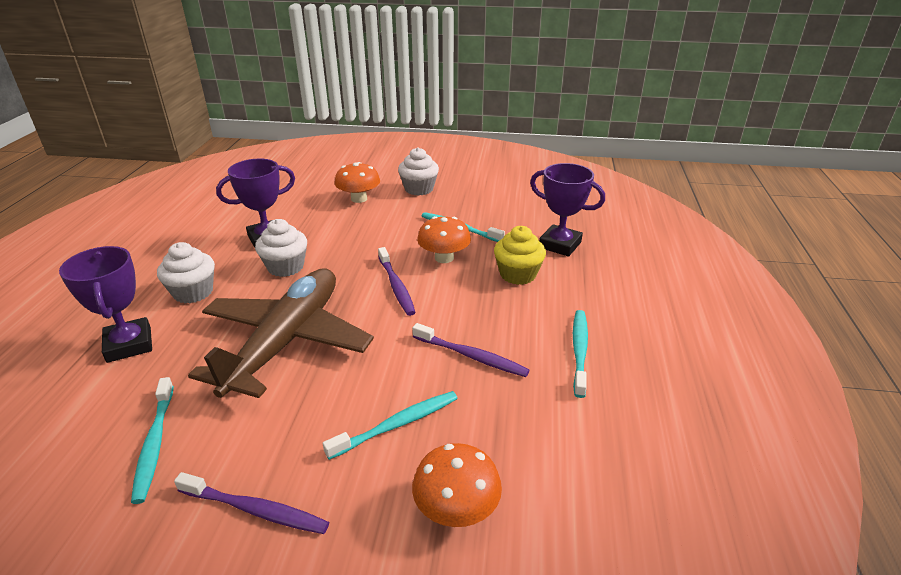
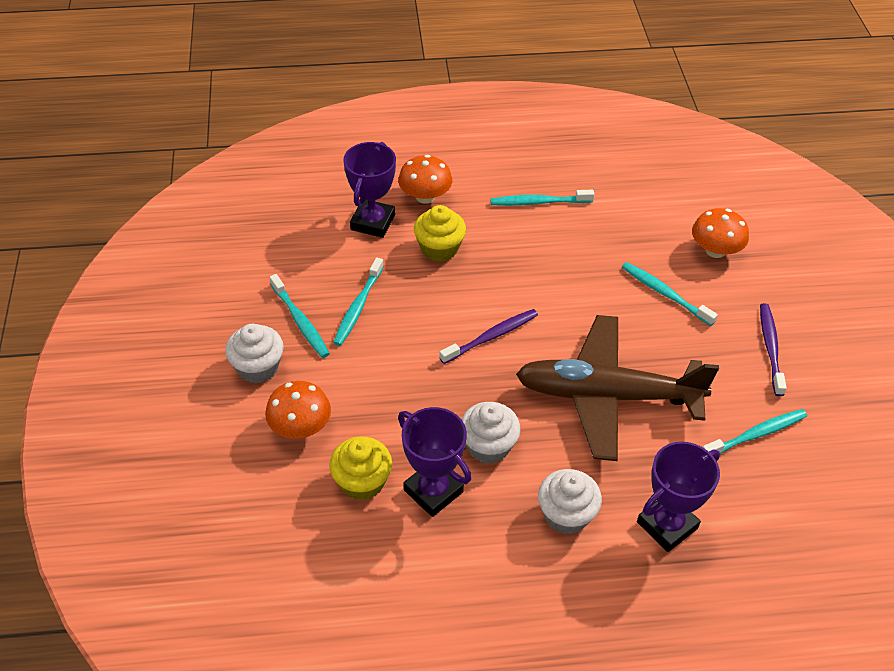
camera: 105 degrees left, 15 degrees up
purple toothbrush [412,323,529,377] -> none
orange mushroom [417,216,471,263] -> orange mushroom moved to [398,155,452,204]
none -> turquoise toothbrush [270,274,330,358]
none -> yellow cupcake [329,437,392,500]

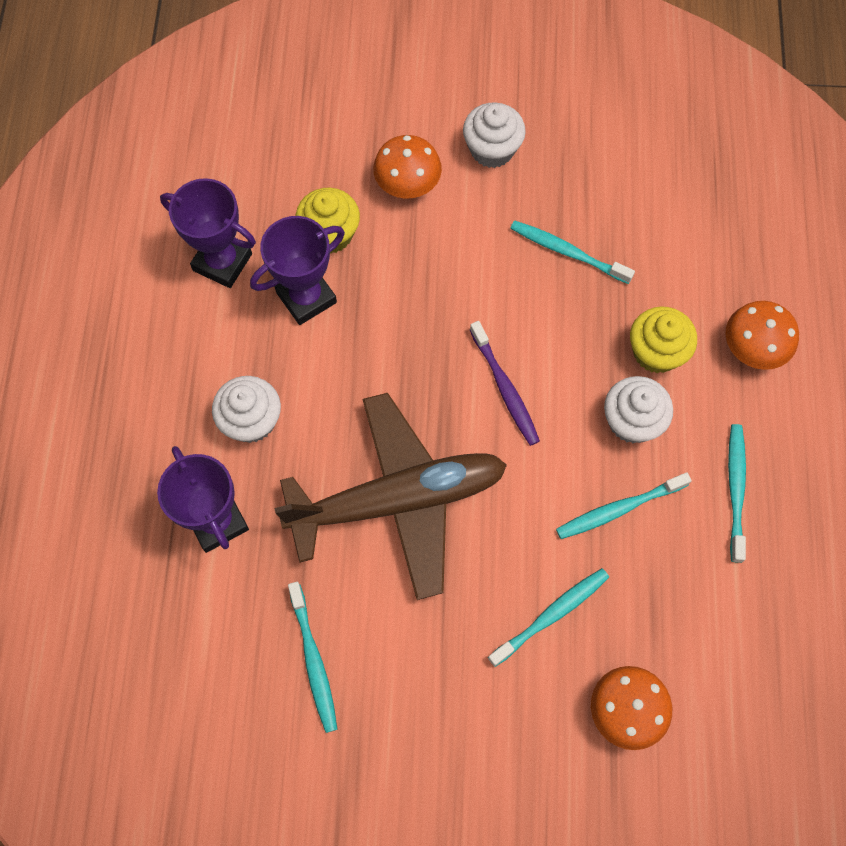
camera: 100 degrees right, 20 degrees up
turquoise toothbrush [270,274,330,358] -> turquoise toothbrush moved to [556,472,692,539]
purple trophy [343,142,396,238] -> purple trophy moved to [160,178,256,288]
white cupcake [461,402,521,464] -> white cupcake moved to [604,376,673,443]
brown plane [516,315,719,461] -> brown plane turned 60 degrees clockwise [274,393,507,600]
purple toothbrush [760,303,787,396] -> none

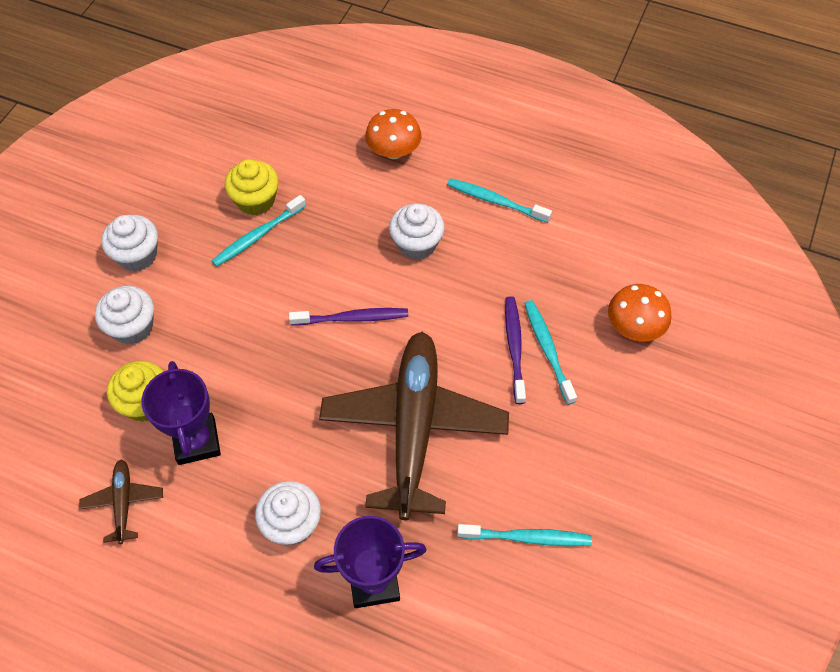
camera: 70 degrees left, 10 degrees down
purple trophy [160,178,256,288] -> brown plane [79,459,163,544]
orange mushroom [373,135,442,198] -> white cupcake [95,286,154,344]
turquoise toothbrush [556,472,692,539] -> none
yellow cupcake [630,306,697,373] -> yellow cupcake moved to [225,159,279,216]
none -> purple toothbrush [505,296,526,404]

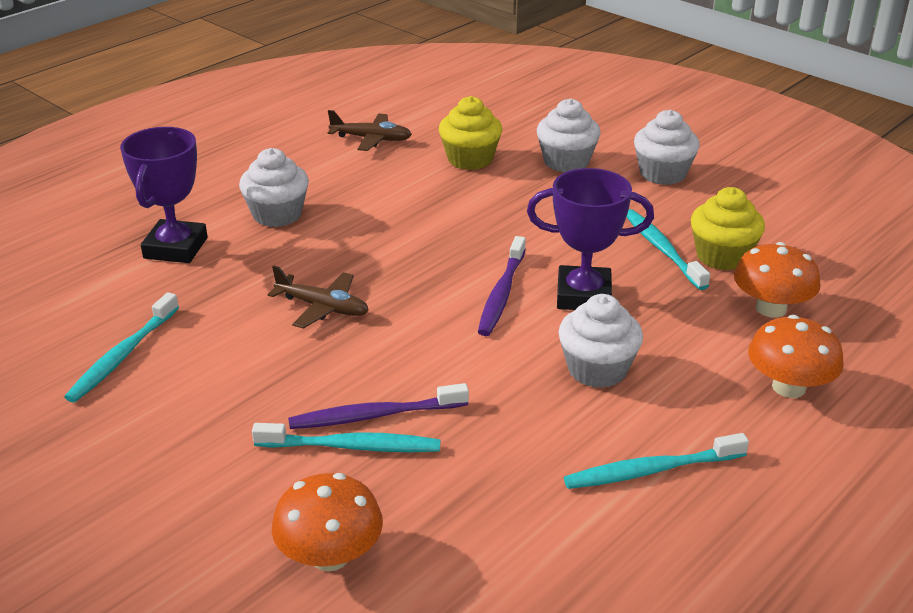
camera: 110 degrees right, 25 degrees down
purple trophy [141,361,221,465] -> purple trophy moved to [527,168,654,310]
brown plane [319,332,509,520] -> brown plane [268,266,369,329], size x0.42
turquoise toothbrush [447,178,552,223] -> turquoise toothbrush turned 150 degrees counterclockwise [564,433,749,489]
purple toothbrush [505,296,526,404] -> purple toothbrush turned 150 degrees clockwise [288,383,469,429]
none -> orange mushroom [734,242,821,318]

